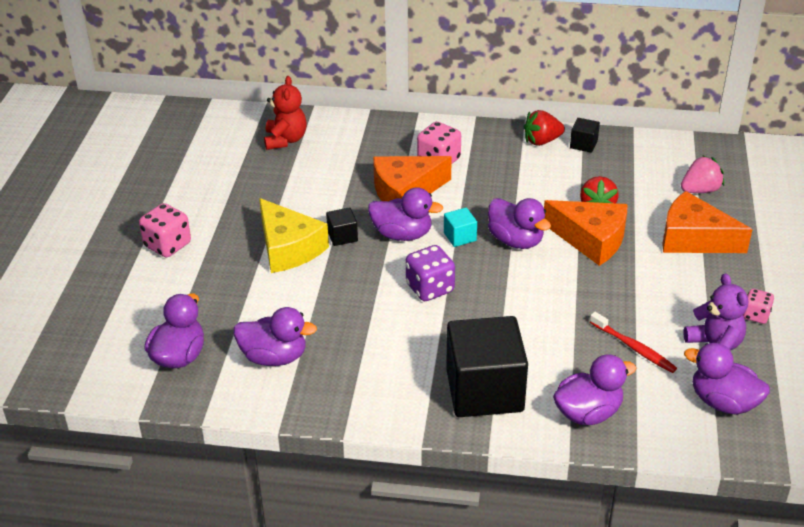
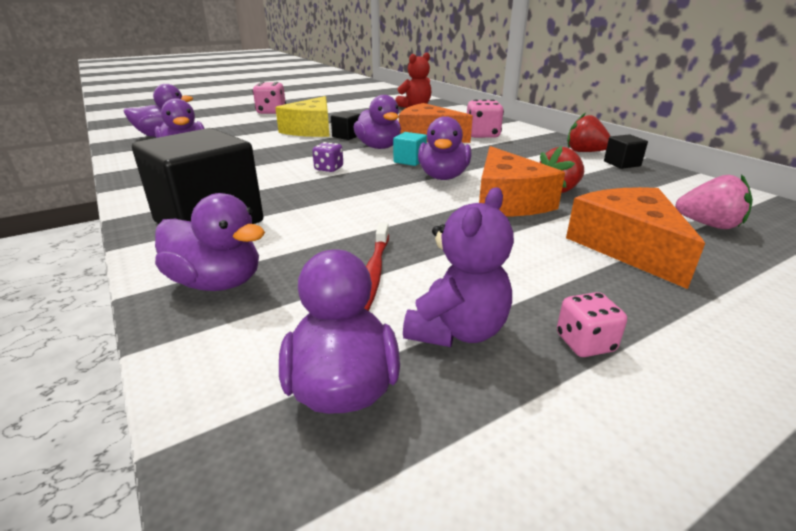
camera: 50 degrees right, 10 degrees down
purple dice [406,245,455,301] -> purple dice [313,142,343,172], size x0.61

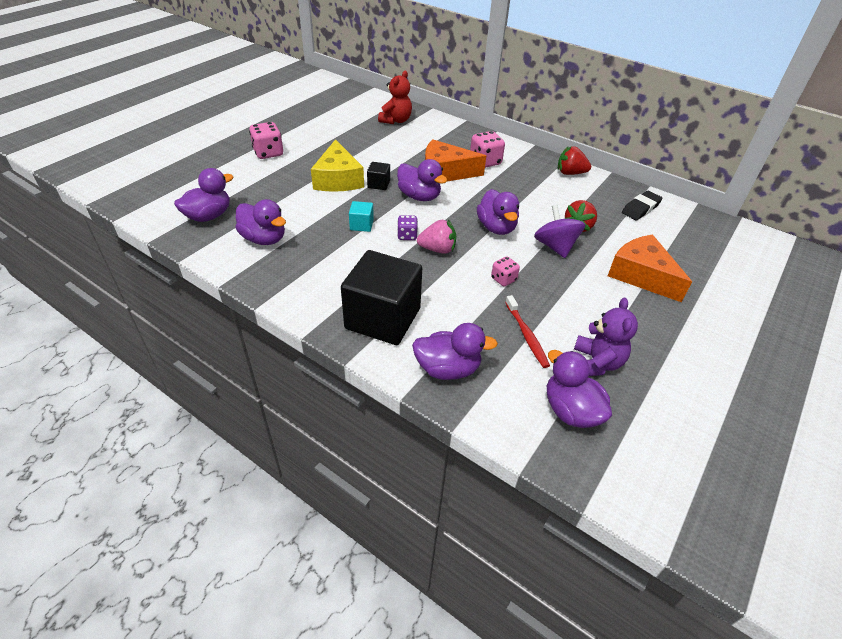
camera: 25 degrees left, 15 degrees up
turquoise cube [393,132,427,166] -> turquoise cube moved to [349,201,374,232]
orange cheese [479,146,565,216] -> purple spinning top [534,205,585,258]
pink dice [557,292,627,357] -> pink dice moved to [491,256,520,286]
black cube [604,134,648,169] -> none
pink strawberry [675,174,753,229] -> pink strawberry moved to [417,220,456,254]
none -> black eraser [622,191,663,220]

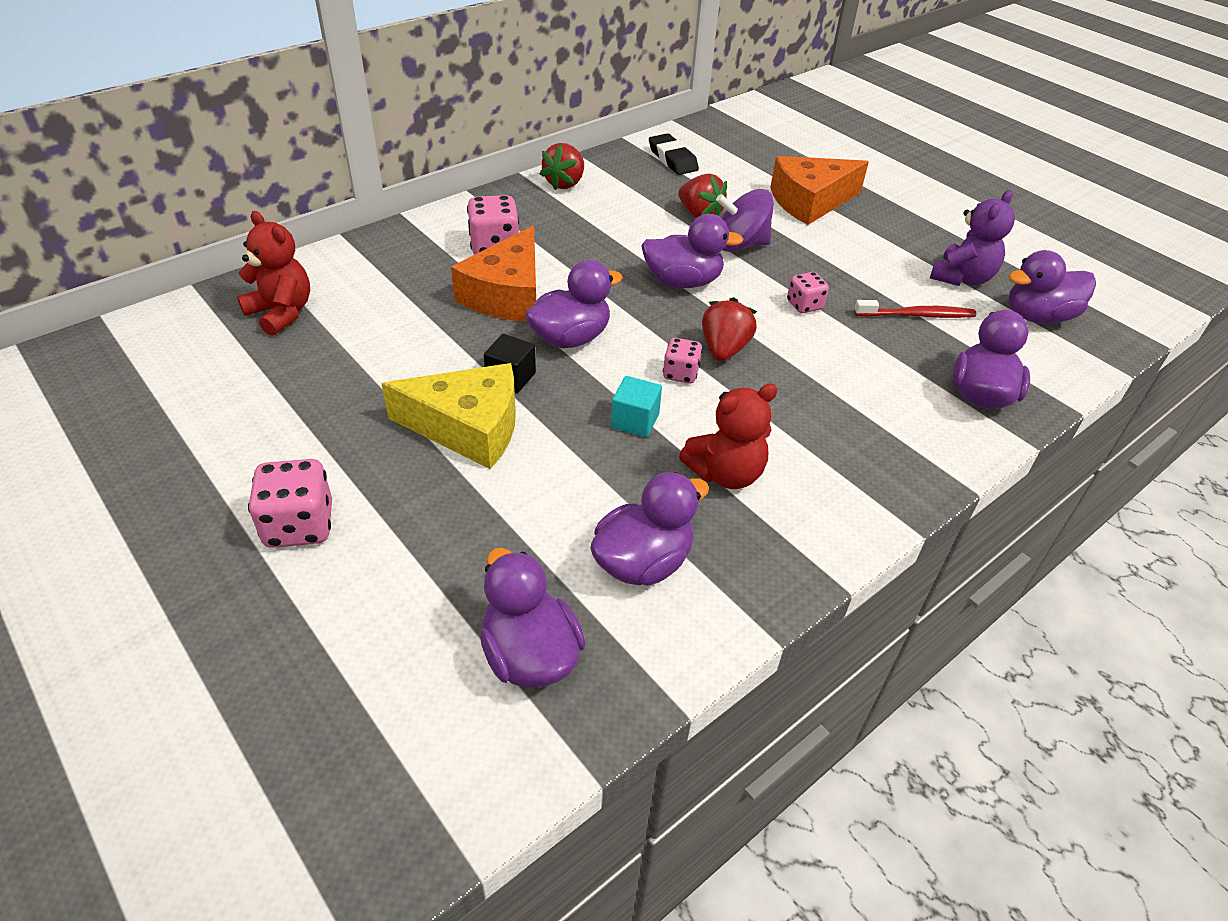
camera: 75 degrees left, 0 degrees up
black cube [341,250,422,345] -> none
purple dice [397,215,418,240] -> pink dice [663,338,702,384]
pink strawberry [417,220,456,254] -> red strawberry [702,297,757,361]
purple teddy bear [574,298,638,376] -> purple teddy bear turned 105 degrees clockwise [930,190,1015,286]
none -> red teddy bear [679,383,778,489]

